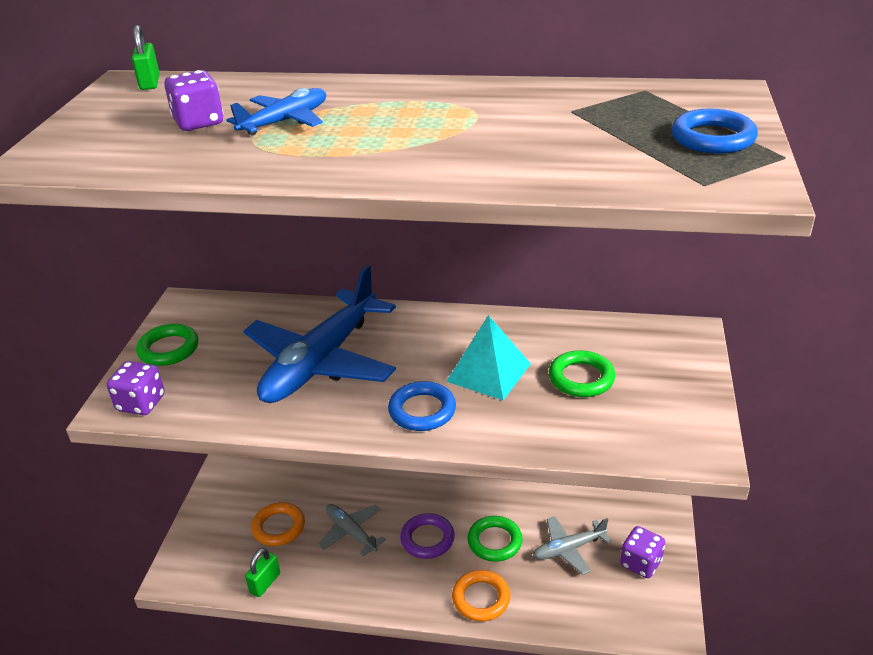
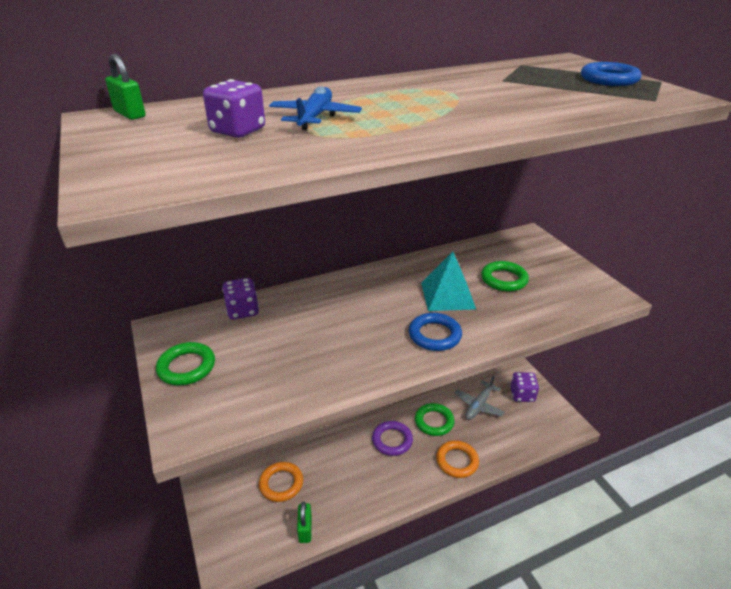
camera: 35 degrees left, 0 degrees up
purple dice [107,361,165,415] -> purple dice moved to [222,278,259,320]
blue plane [243,265,396,403] -> none
grey plane [318,504,386,557] -> none

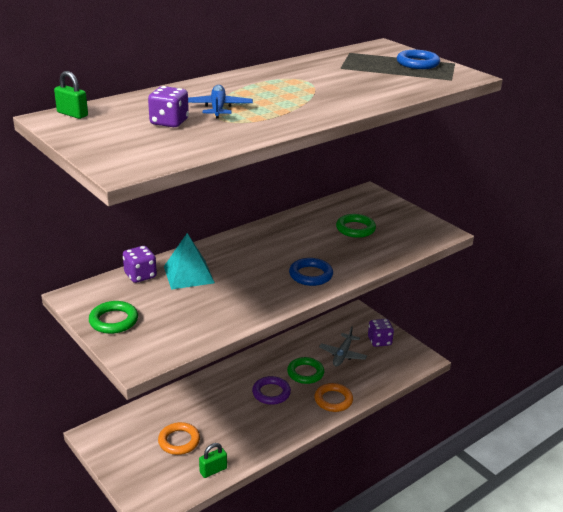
camera: 15 degrees left, 5 degrees down
green padlock [297,502,312,543] -> green padlock turned 75 degrees clockwise [199,443,227,478]
turquoise pyramid [421,251,476,311] -> turquoise pyramid moved to [164,233,215,290]

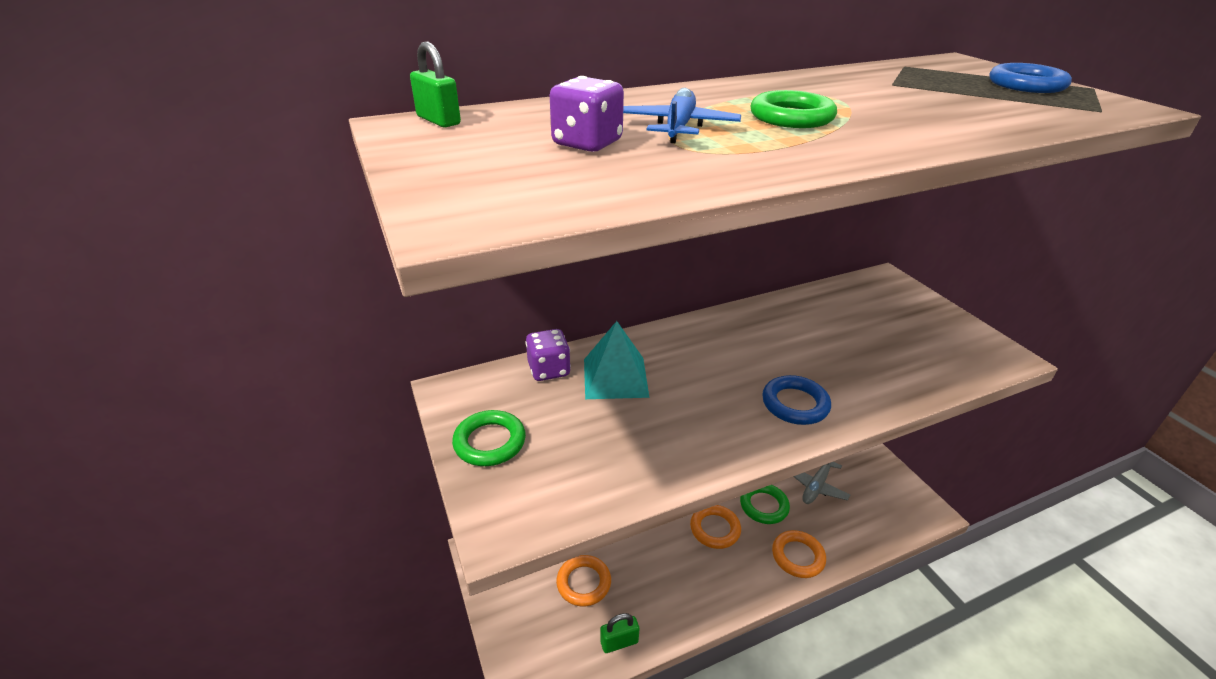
camera: 15 degrees right, 5 degrees up
purple ring [252,376,291,405] -> orange ring [690,505,741,549]
green ring [336,214,376,238] -> green ring moved to [751,90,837,128]
purple dice [368,319,394,347] -> none

